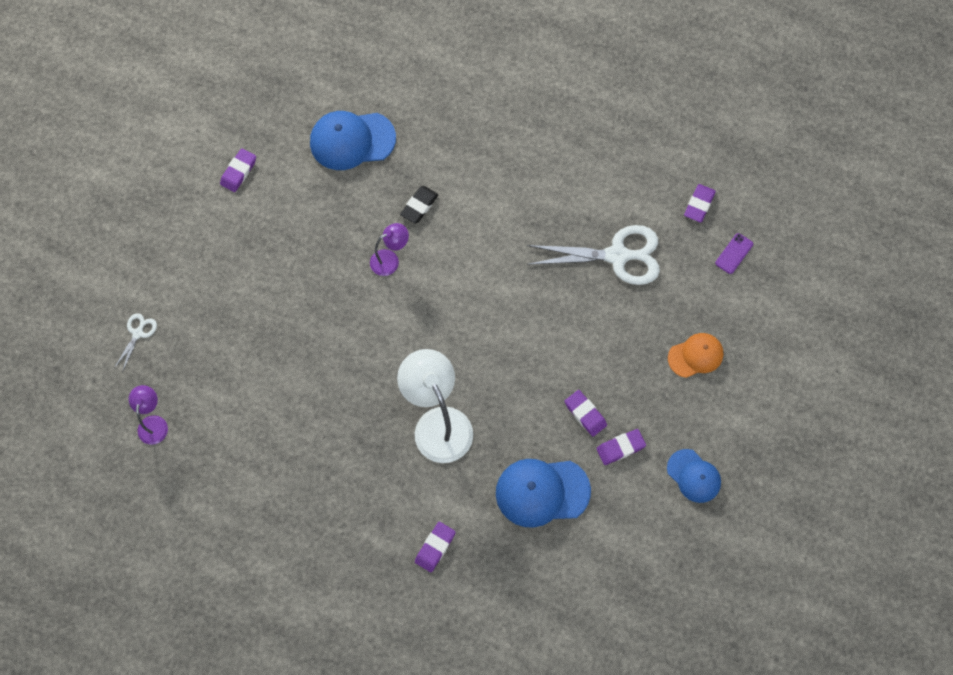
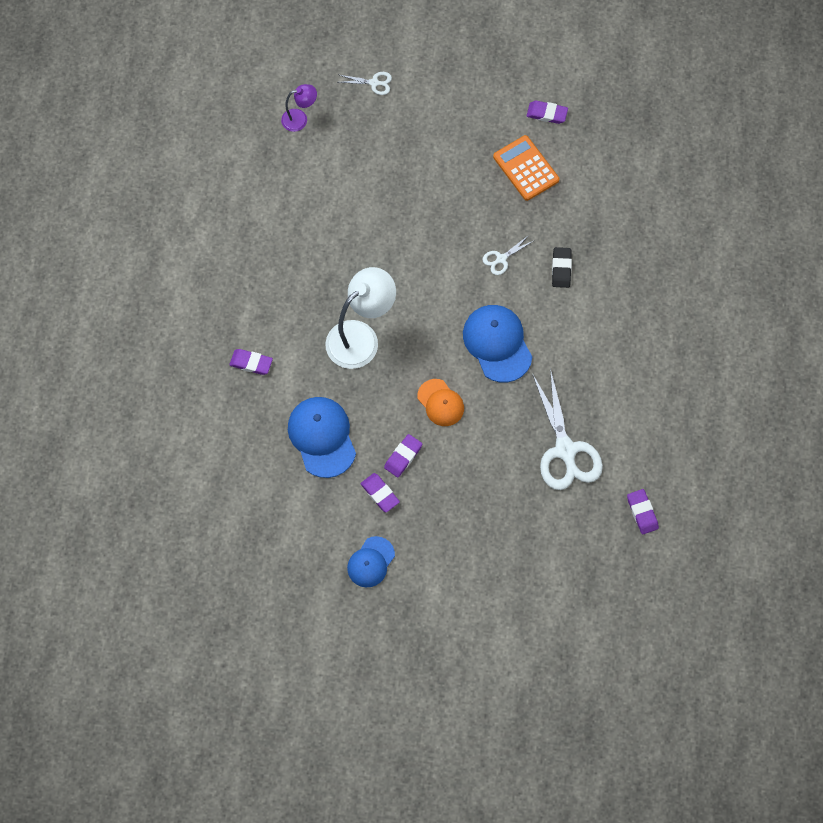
camera: 75 degrees right, 0 degrees up
blue cap [310,111,396,170] -> blue cap moved to [463,305,532,383]
purple lamp [370,223,409,276] -> white scissors [482,235,535,275]
black eraser [400,186,439,224] -> black eraser turned 75 degrees clockwise [552,247,572,288]
orange cap [668,333,723,378] -> orange cap moved to [417,379,464,426]
purple eraser [684,184,716,223] -> purple eraser turned 60 degrees clockwise [627,489,659,535]
purple phone [715,233,753,274] -> none
none -> orange calculator [493,135,559,201]

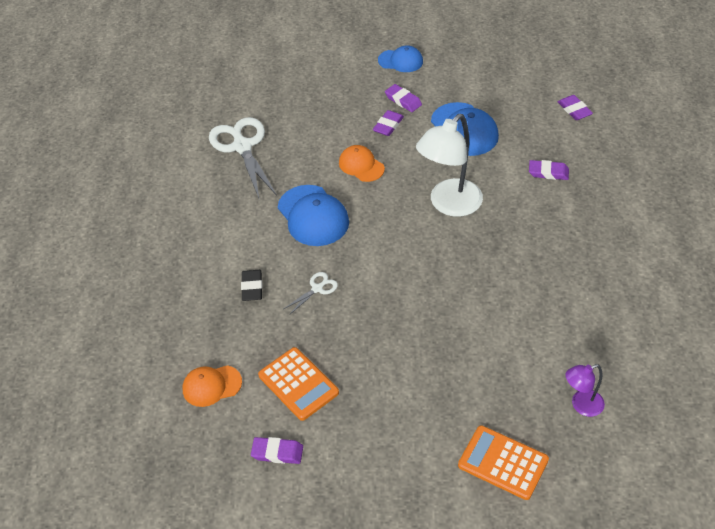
camera: 175 degrees right, 20 degrees down
white scissors [339,72,392,95] -> orange calculator [458,425,549,500]
blue cap [347,536,395,587] -> blue cap turned 75 degrees clockwise [378,45,423,72]
purple eraser [627,489,659,535] -> purple eraser moved to [558,95,593,120]
none -> orange cap [182,365,242,407]

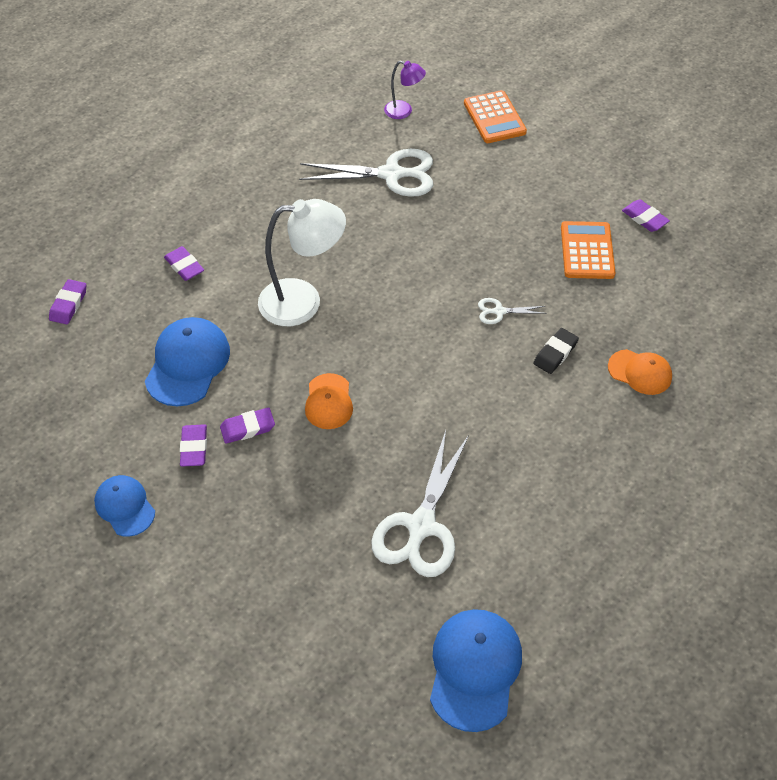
camera: 140 degrees left, 5 degrees up
orange cap [182,365,242,407] -> orange cap moved to [608,349,672,395]
blue cap [278,185,349,246] -> blue cap moved to [430,609,522,732]
none -> white scissors [299,149,433,197]

